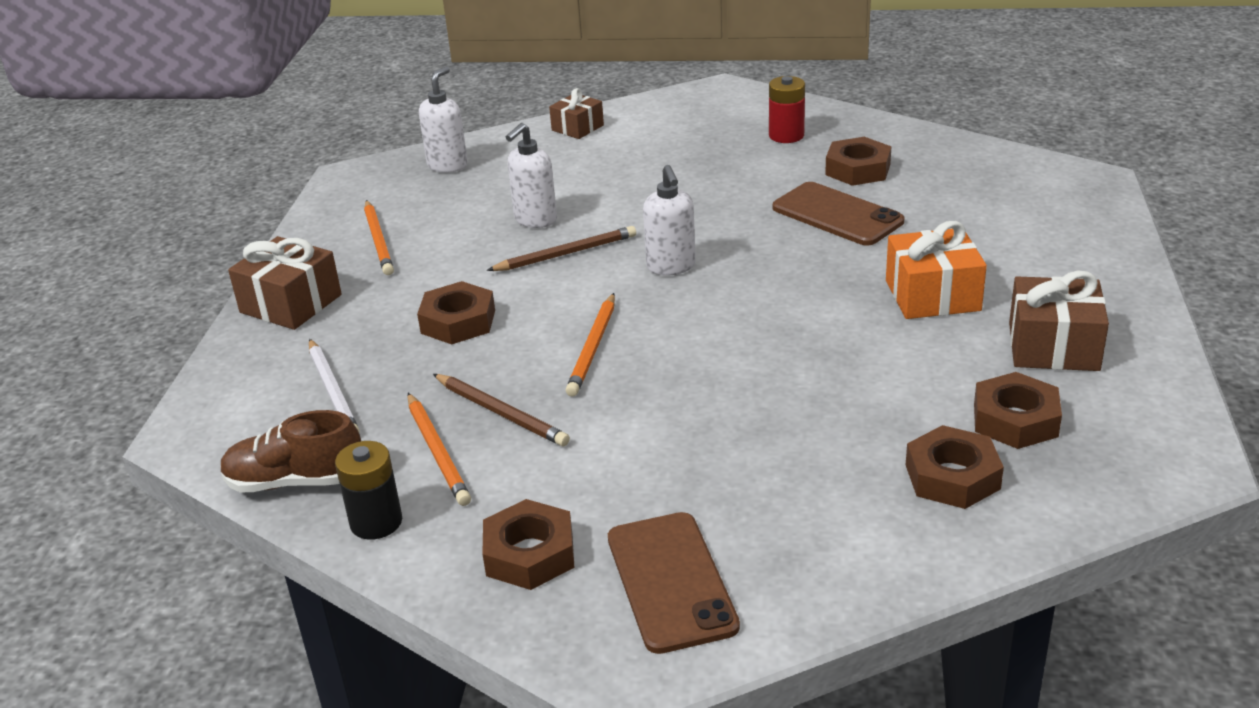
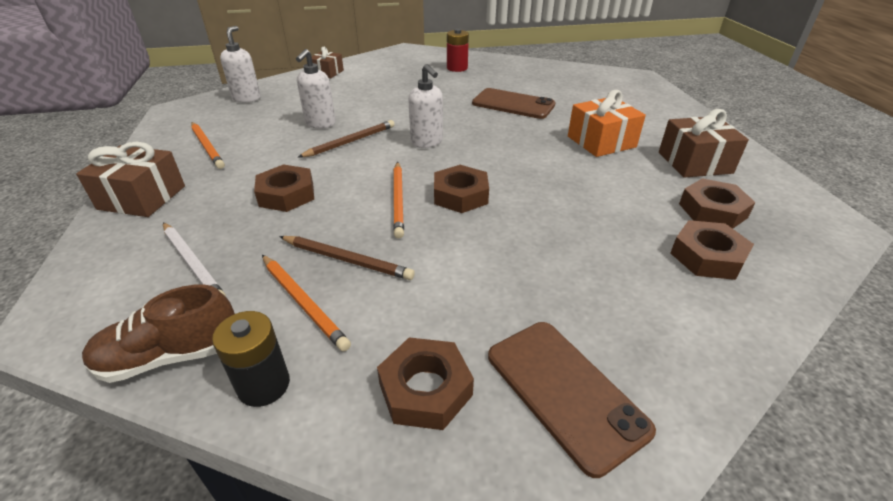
camera: 20 degrees left, 5 degrees up
brown nut [825,137,891,186] -> brown nut moved to [434,165,489,213]

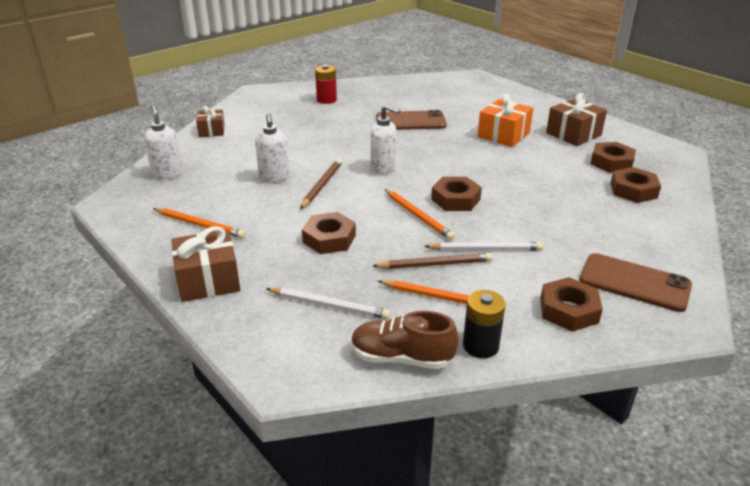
camera: 30 degrees left, 5 degrees down
brown shoe [82,284,235,383] -> brown shoe turned 60 degrees clockwise [351,311,459,369]
none -> white pencil [424,242,543,251]

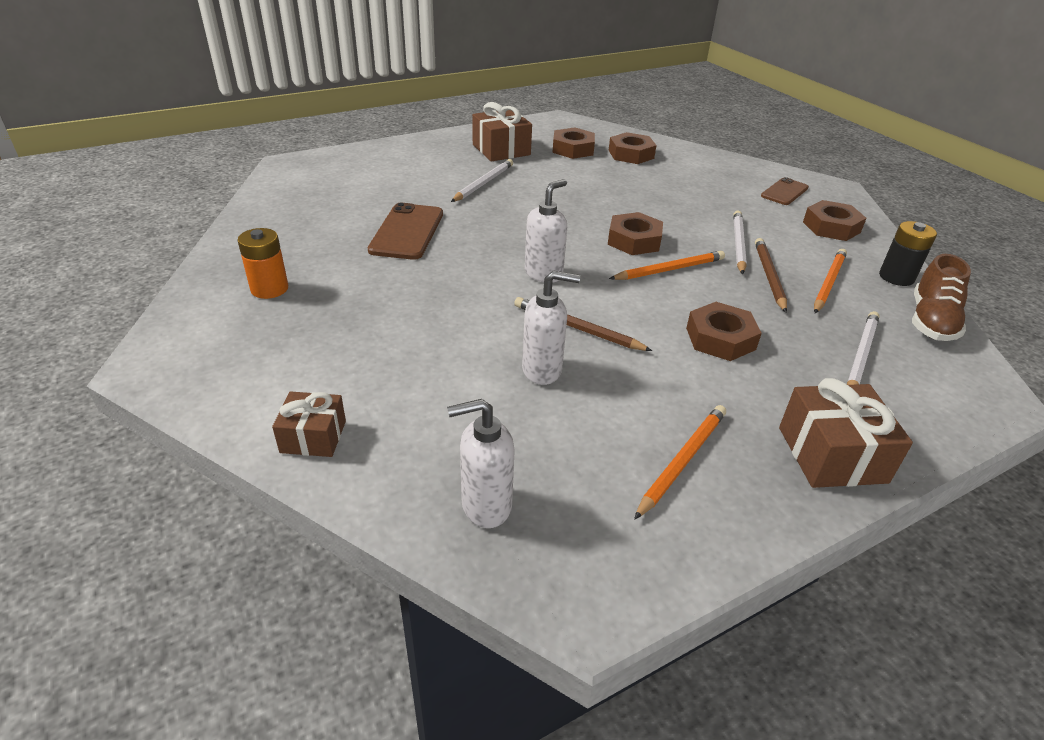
camera: 80 degrees left, 5 degrees up
red battery [315,65,337,104] -> orange battery [237,228,288,299]
orange gift [478,93,533,147] -> white pencil [451,159,513,202]
brown phone [579,253,692,312] -> brown phone [761,177,809,205], size x0.63

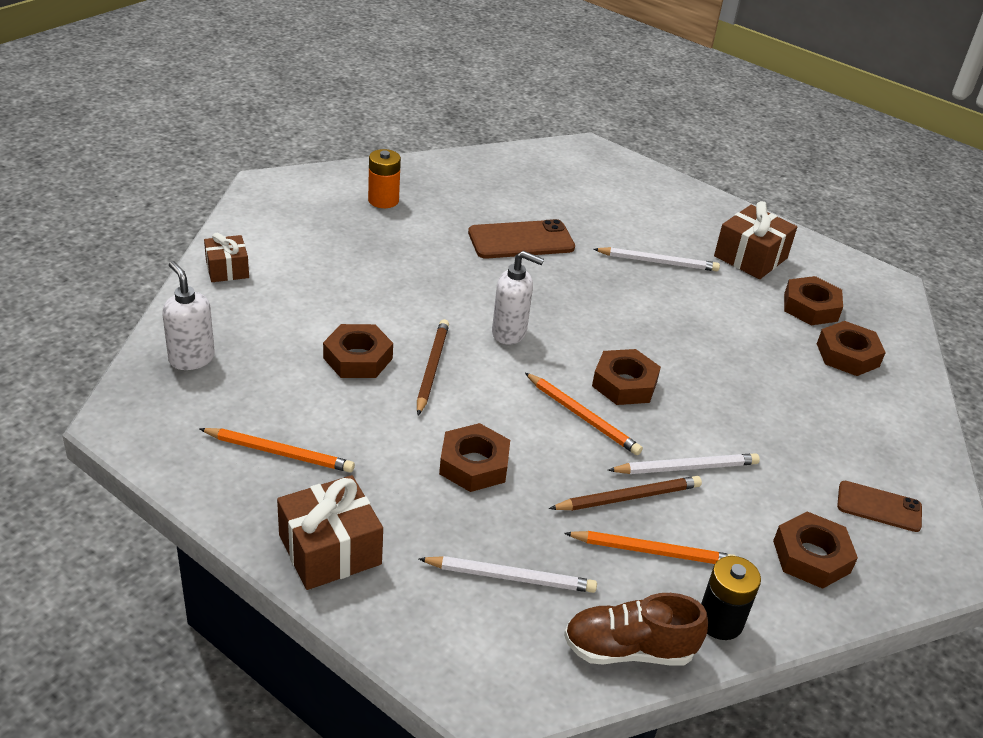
camera: 65 degrees right, 0 degrees up
white soap dispenser [522,270,580,385] -> brown nut [323,324,393,378]

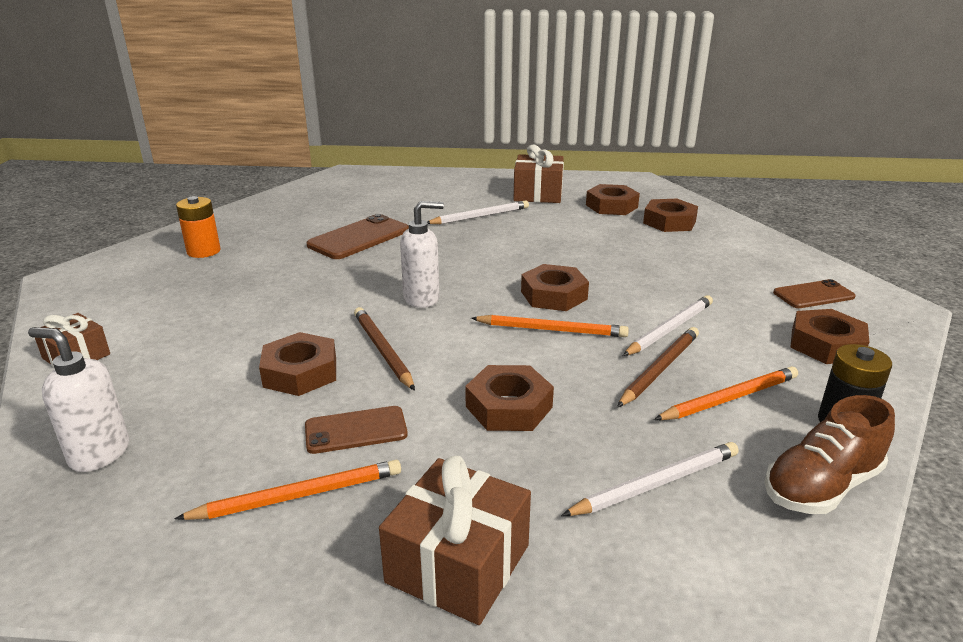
camera: 30 degrees left, 10 degrees down
none -> brown phone [305,406,408,454]

